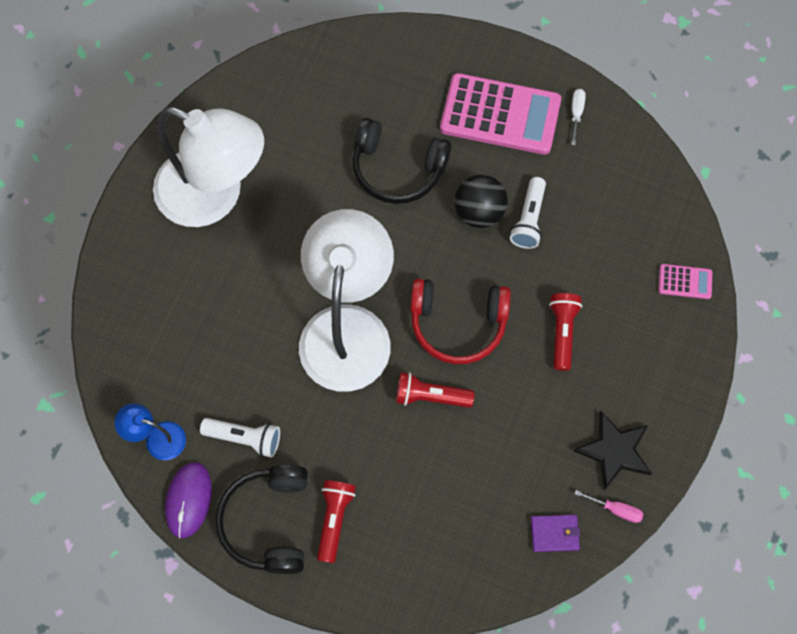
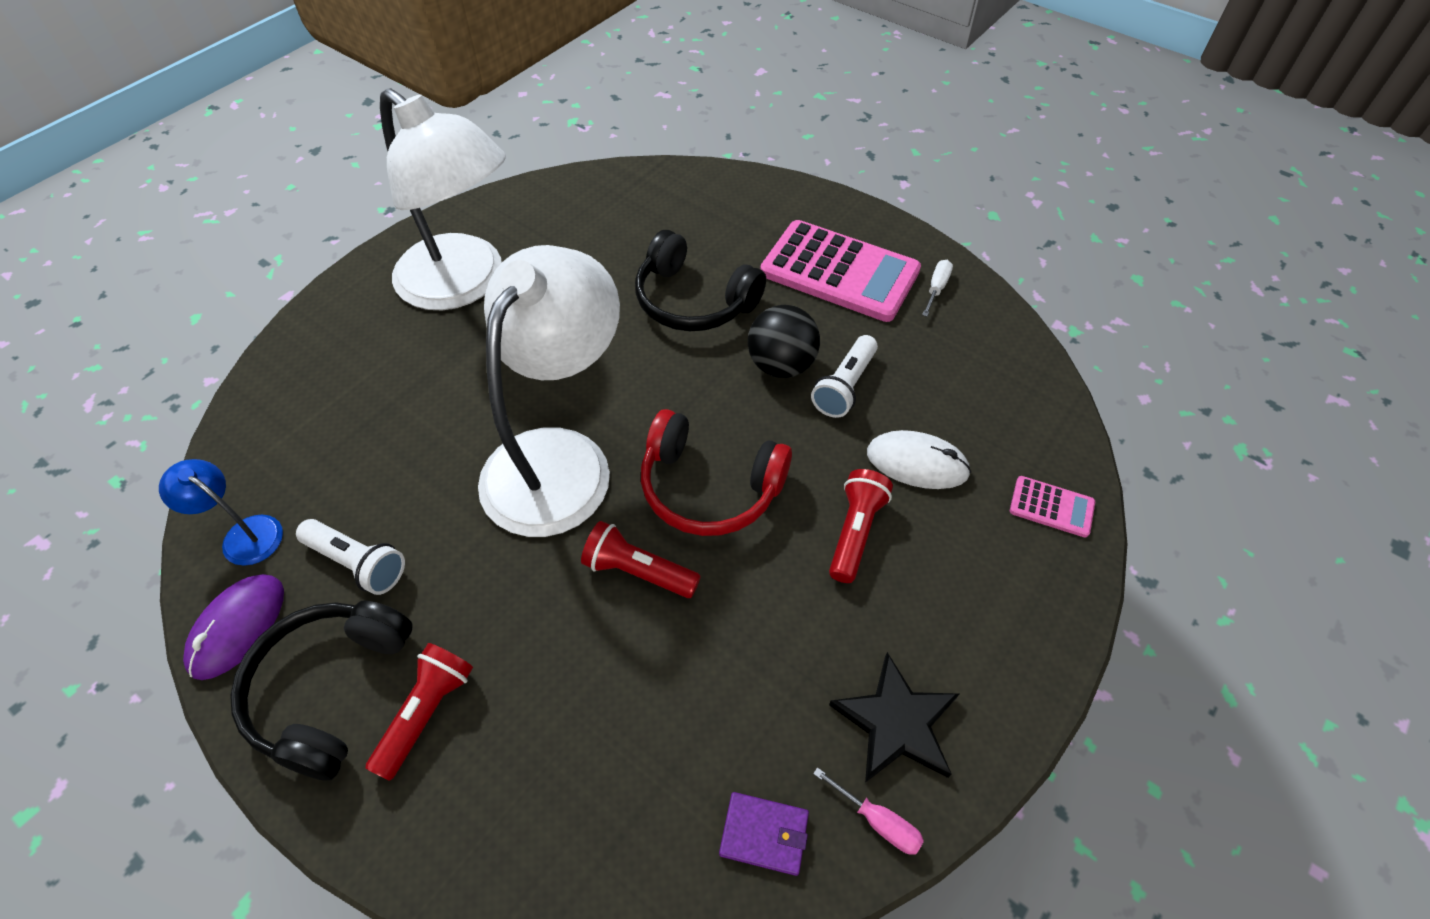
camera: 15 degrees right, 15 degrees down
none -> white mouse [867,430,971,489]

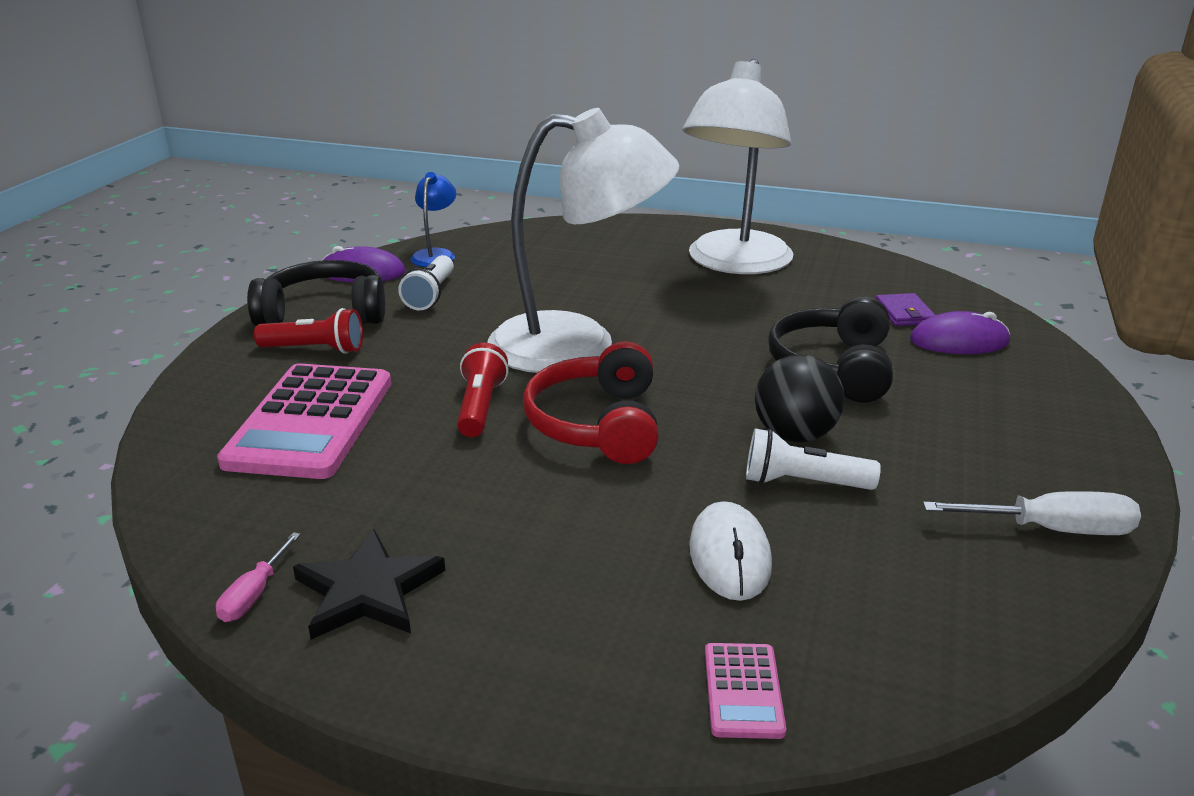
camera: 70 degrees right, 25 degrees down
purple wallet [719,792,809,876] -> purple wallet moved to [876,293,935,326]
pink calculator [761,220,921,322] -> pink calculator moved to [217,363,391,479]
red flashlight [829,469,893,583] -> none
white screwdriver [922,260,953,317] -> white screwdriver [923,491,1141,535], size x1.69
none -> purple mouse [910,311,1010,354]

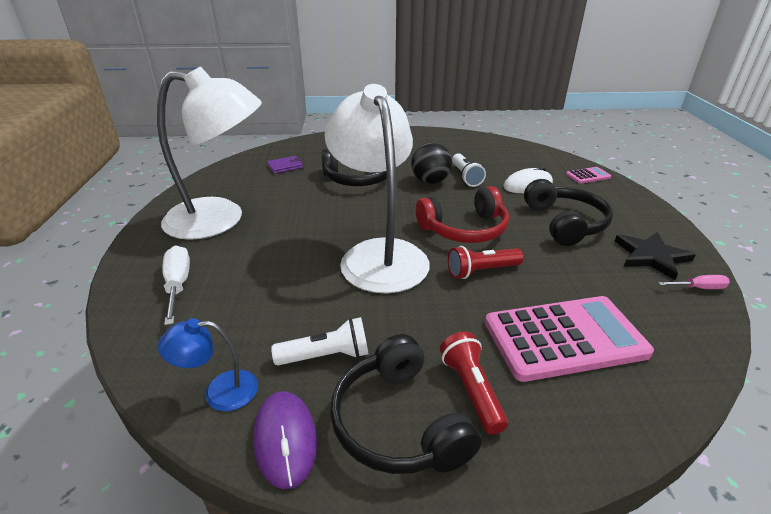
camera: 110 degrees left, 5 degrees up
purple mouse [910,311,1010,354] -> none
white screwdriver [923,491,1141,535] -> white screwdriver moved to [162,245,190,326]
none -> black headphones [524,179,613,246]

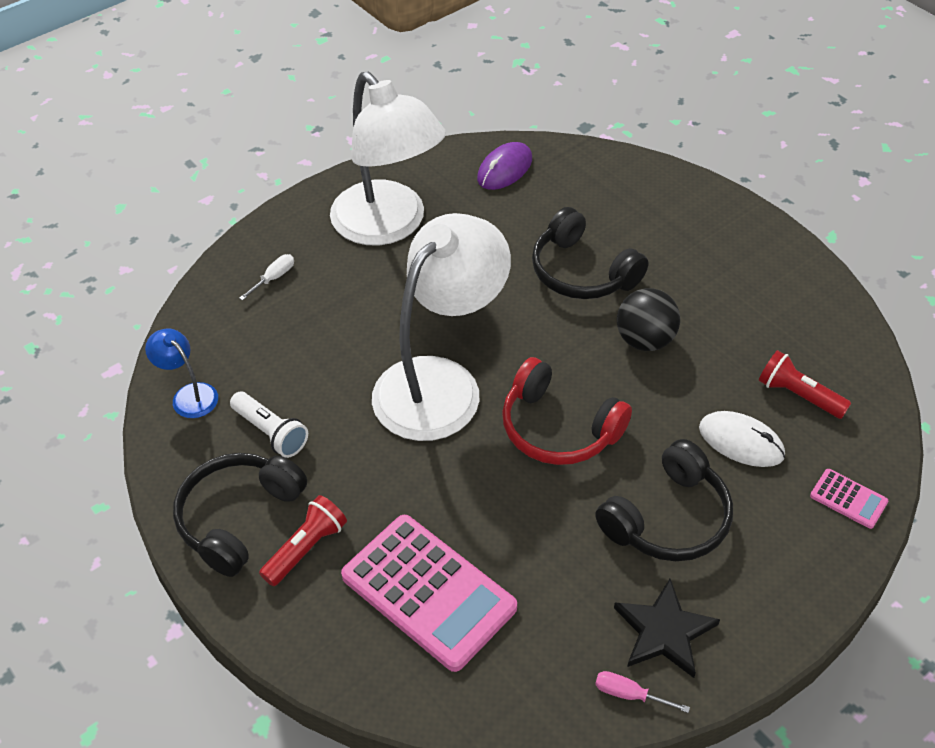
camera: 55 degrees right, 15 degrees up
white screwdriver [162,245,190,326] -> white screwdriver [239,254,294,300], size x0.59
purple mouse [253,391,317,489] -> purple mouse moved to [477,142,532,190]
purple wallet [267,156,303,174] -> none
red flashlight [448,246,524,279] -> red flashlight moved to [759,350,851,419]
white flashlight [452,153,486,187] -> none
pink screwdriver [658,275,730,289] -> pink screwdriver turned 150 degrees clockwise [595,671,690,713]

